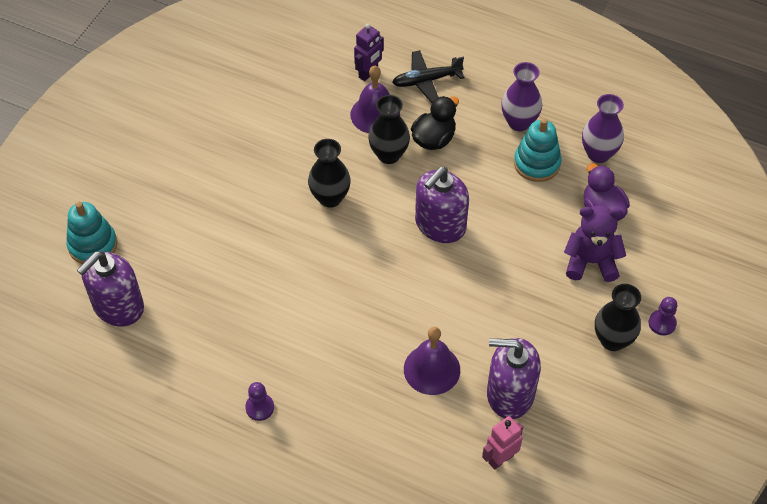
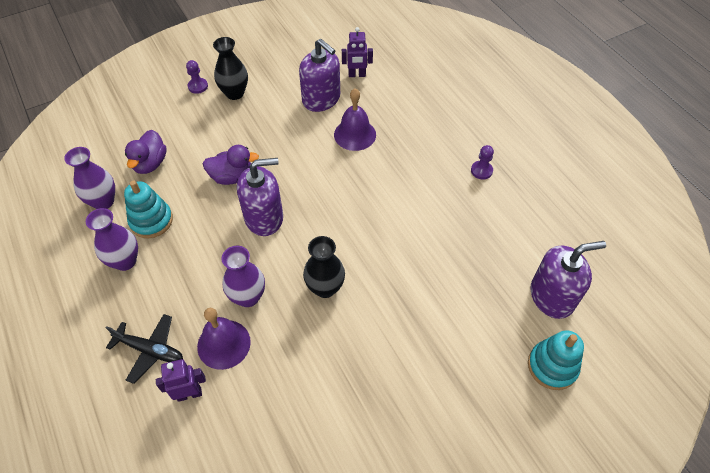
camera: 145 degrees left, 0 degrees up
black vase [368,95,410,164] -> purple vase [222,246,265,307]
black duck [411,96,459,150] -> none
pink robot [482,416,523,470] -> purple robot [342,27,373,77]
purple teddy bear [564,205,626,282] -> none
none -> purple duck [203,145,259,185]

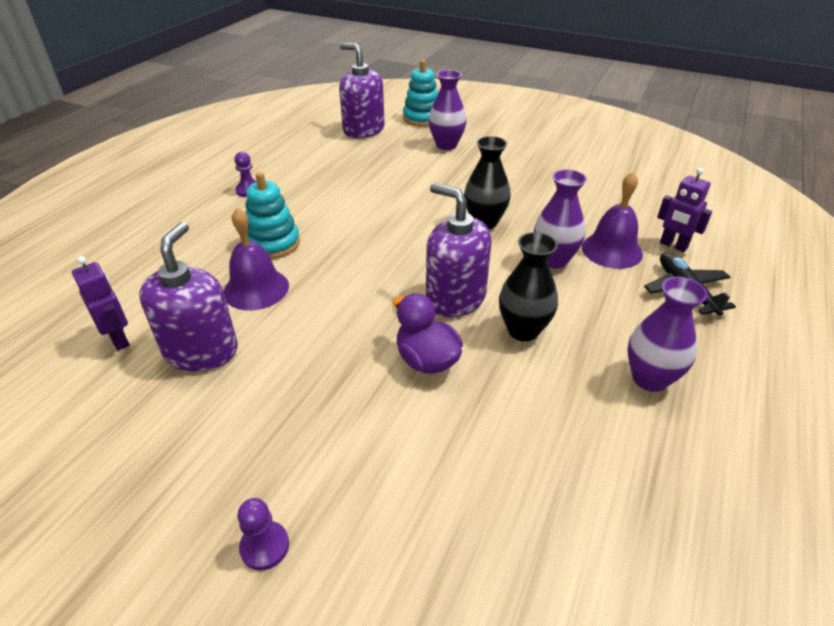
camera: 125 degrees left, 15 degrees down
purple vase [64,147,115,209] -> purple vase moved to [429,70,467,150]
turquoise stacking toy [124,181,173,238] -> turquoise stacking toy moved to [245,172,300,259]
purple duck [125,130,166,174] -> none
black vase [213,37,248,100] -> black vase moved to [499,232,558,341]

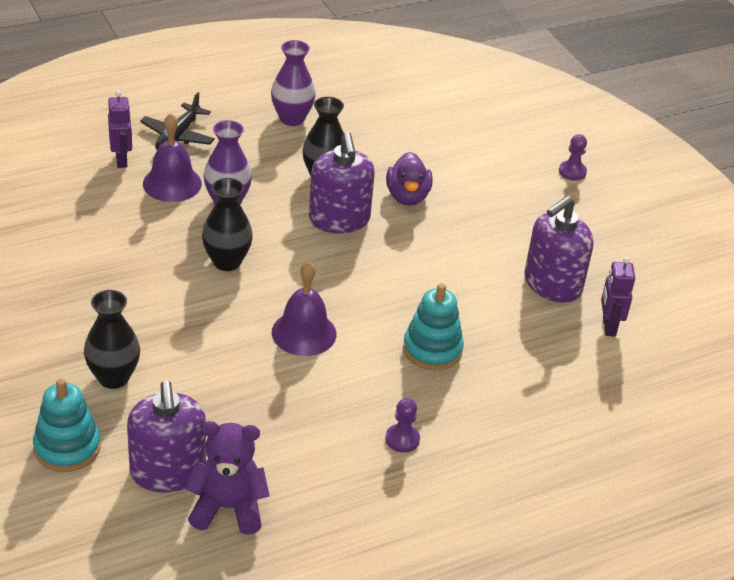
camera: 145 degrees left, 0 degrees up
purple bell [223,208,289,310] -> purple bell moved to [272,261,337,356]
purple vase [429,70,467,150] -> black vase [84,290,140,389]
none -> purple teddy bear [185,421,270,535]

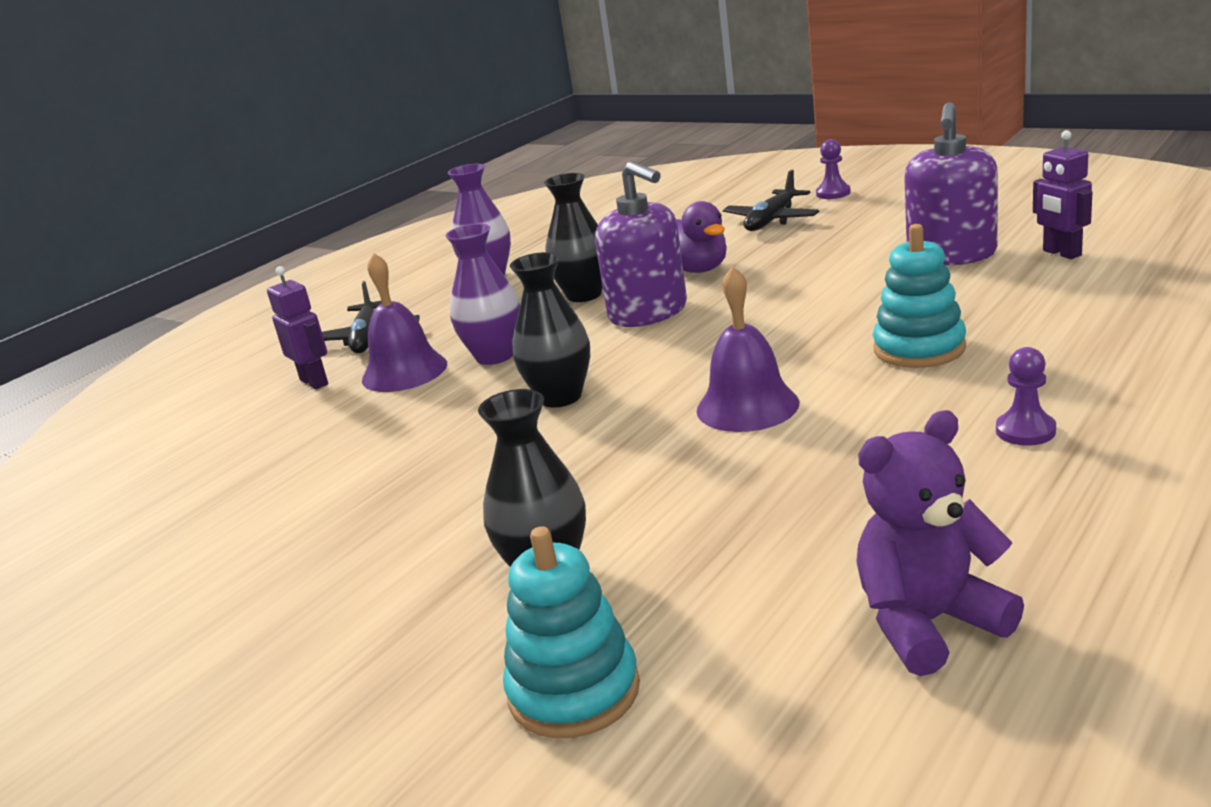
camera: 20 degrees left, 15 degrees down
purple soap dispenser [127,380,206,492] -> none
none -> black plane [723,170,819,231]

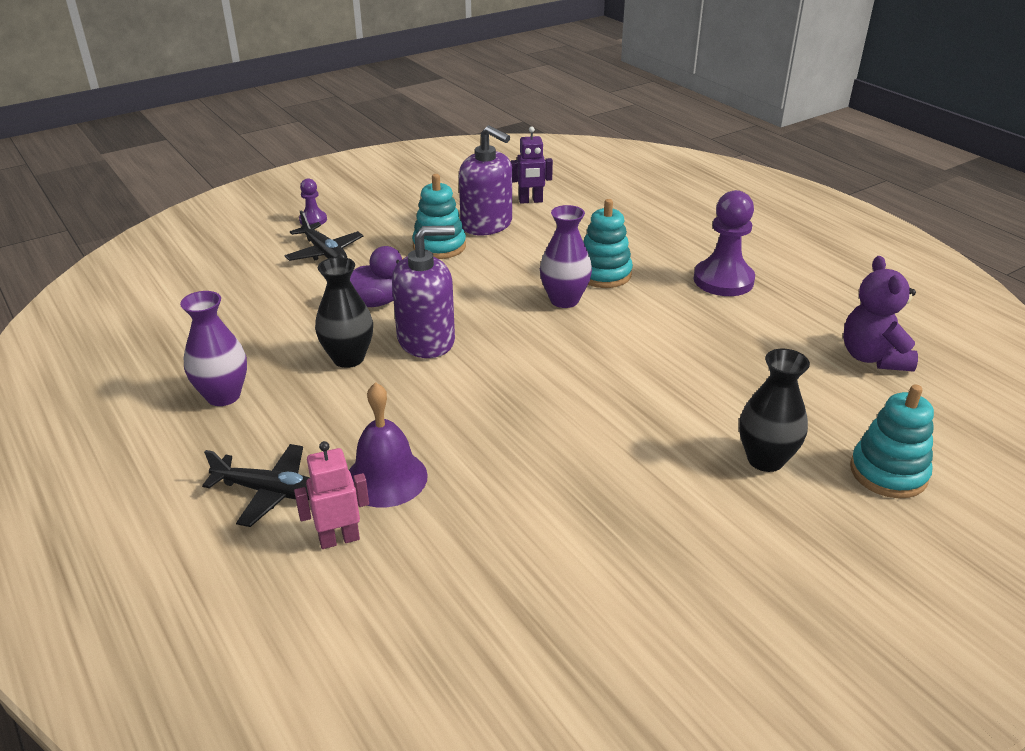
camera: 75 degrees left, 10 degrees up
purple robot [267,266,328,389] -> pink robot [294,441,369,549]
purple vase [445,224,520,365] -> purple vase moved to [540,205,592,308]
black vase [510,252,590,408] -> none
purple bell [696,266,800,432] -> none
purple pawn [996,347,1056,446] -> purple pawn [693,190,755,296], size x1.96
none -> turquoise stacking toy [412,174,466,259]

